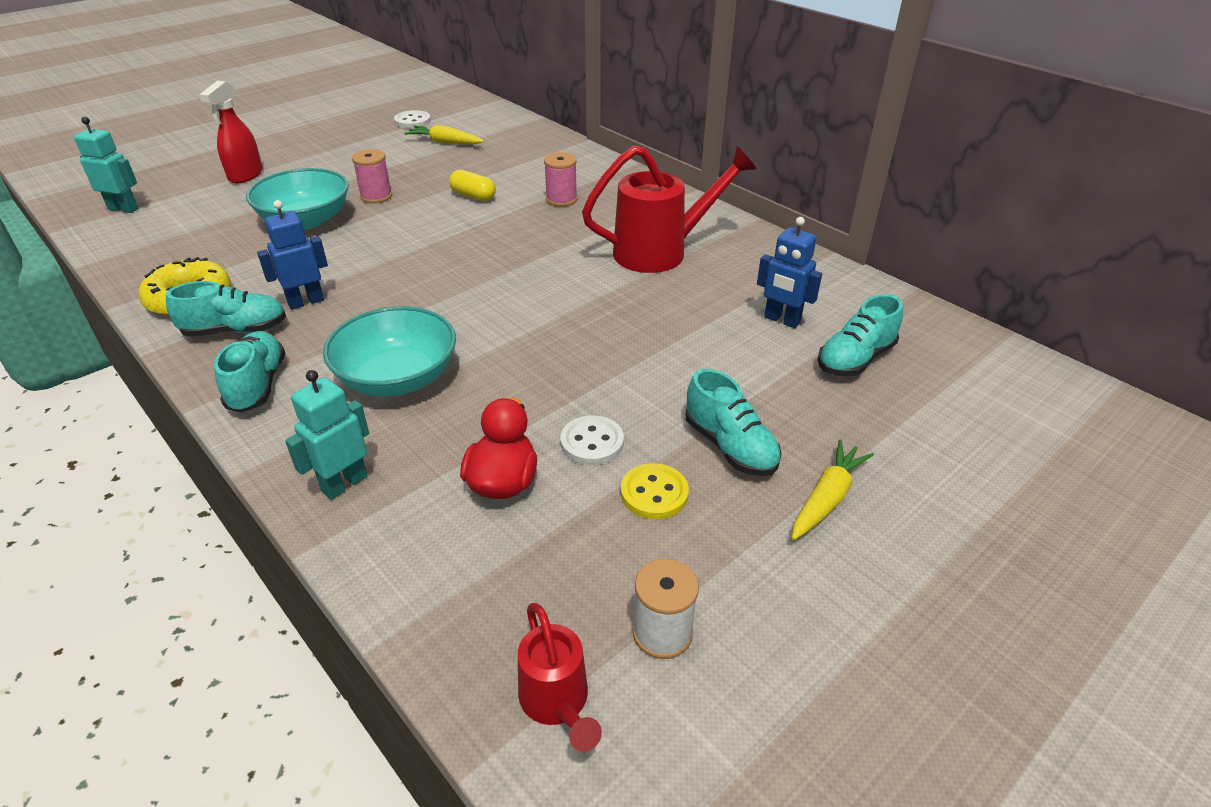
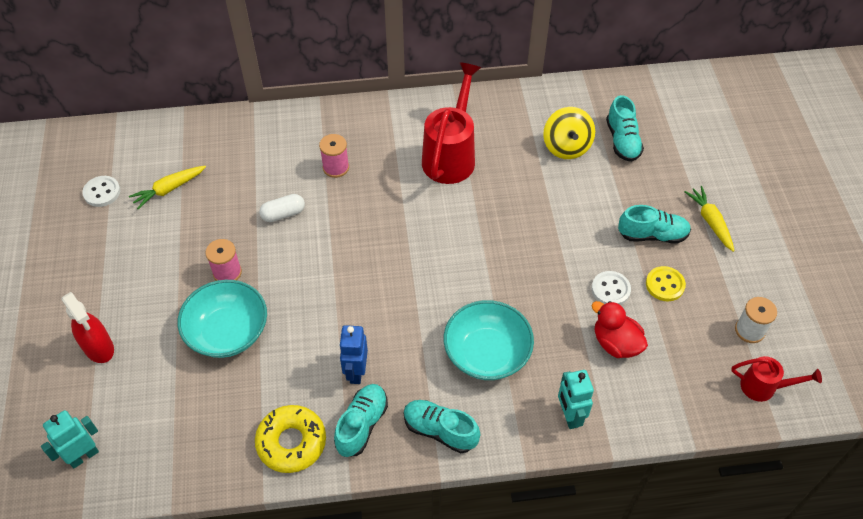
camera: 55 degrees left, 15 degrees up
yellow capsule [449,170,496,201] -> white capsule [259,194,305,222]
blue robot [757,217,822,328] -> yellow spinning top [543,107,595,159]

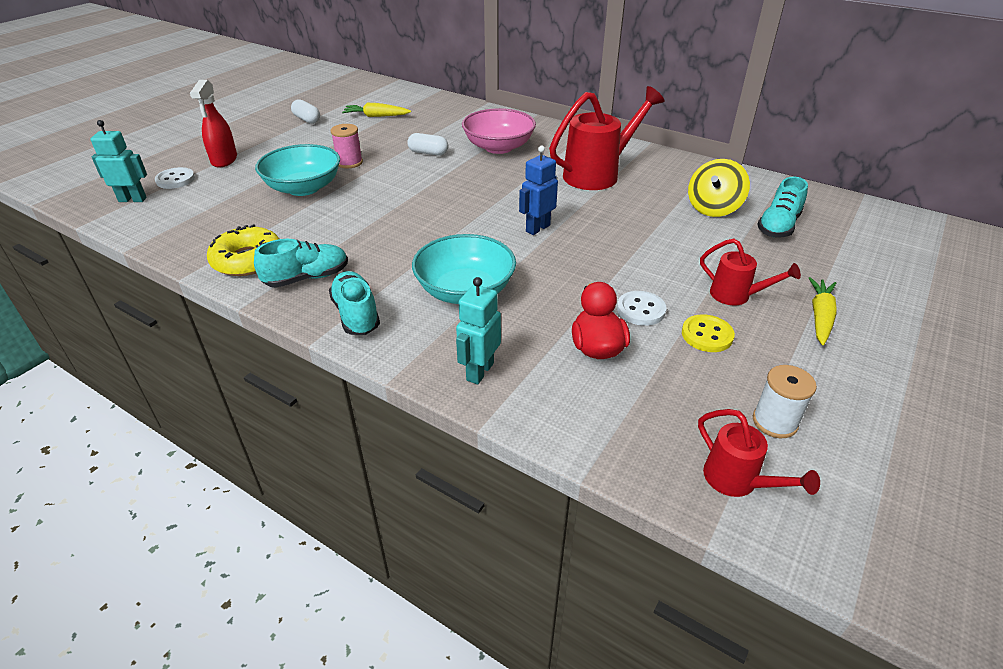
camera: 40 degrees right, 15 degrees down
white button [82,176,121,207] -> white button moved to [155,167,195,189]
pink spool [319,134,349,178] -> pink bowl [462,108,536,154]
blue robot [339,325,368,384] -> blue robot moved to [519,145,558,235]
turquoise shoe [618,205,691,244] -> red watering can [700,239,801,305]
none -> white capsule [291,99,320,124]

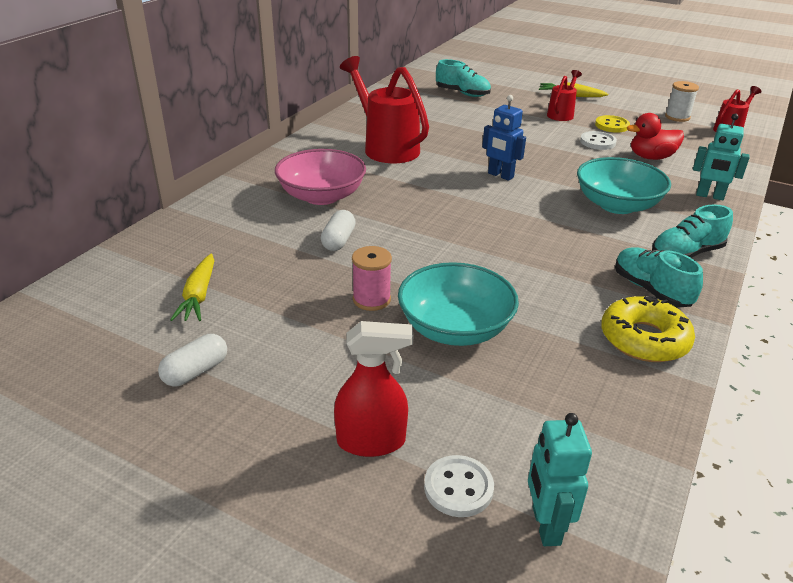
camera: 95 degrees left, 5 degrees down
yellow spinning top [688,159,750,217] -> none

